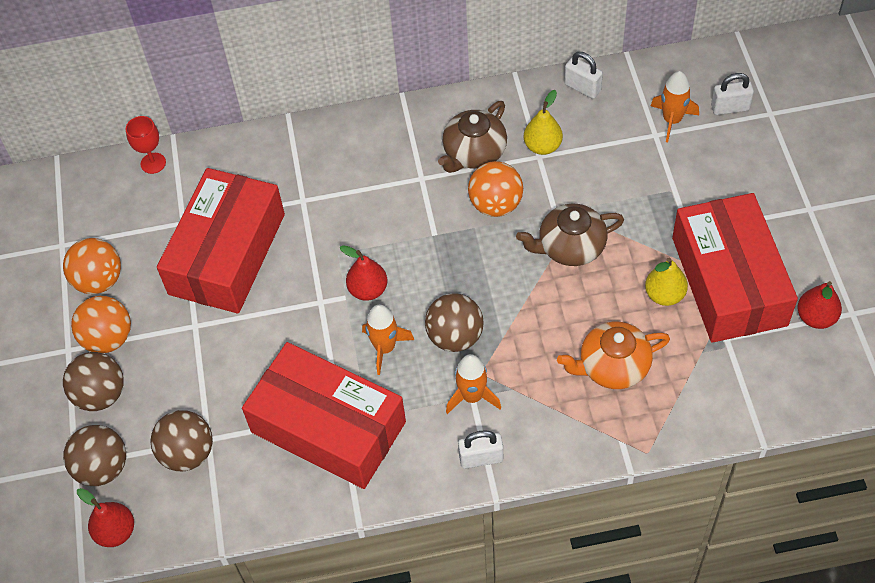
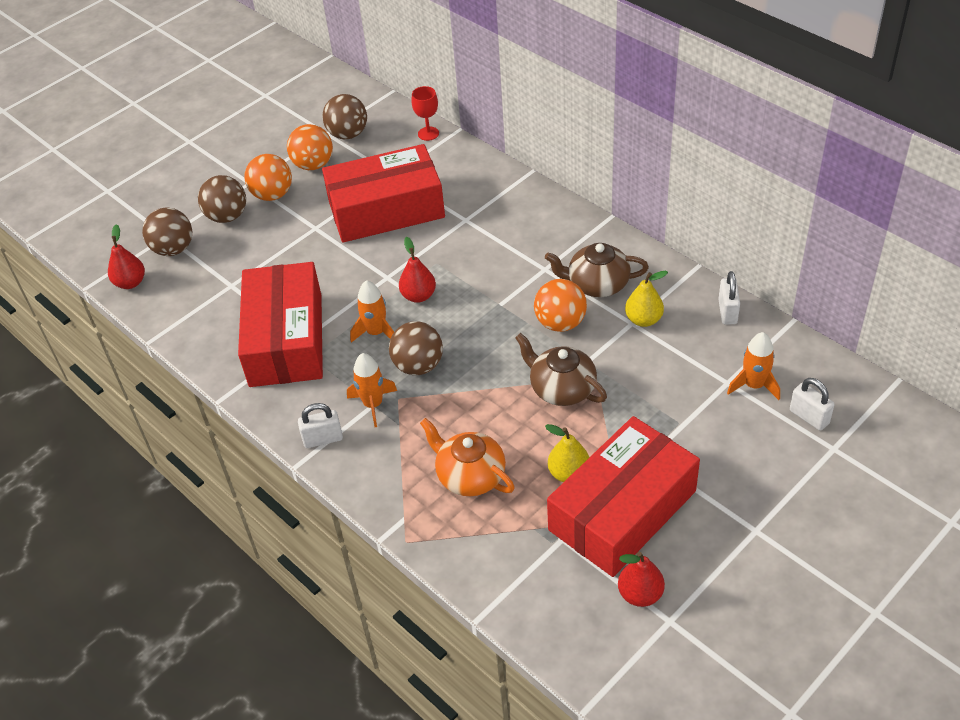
camera: 55 degrees right, 10 degrees down
brown ball [151,410,213,471] -> brown ball moved to [323,94,367,139]
white padlock [458,430,503,469] -> white padlock turned 60 degrees counterclockwise [298,403,343,448]

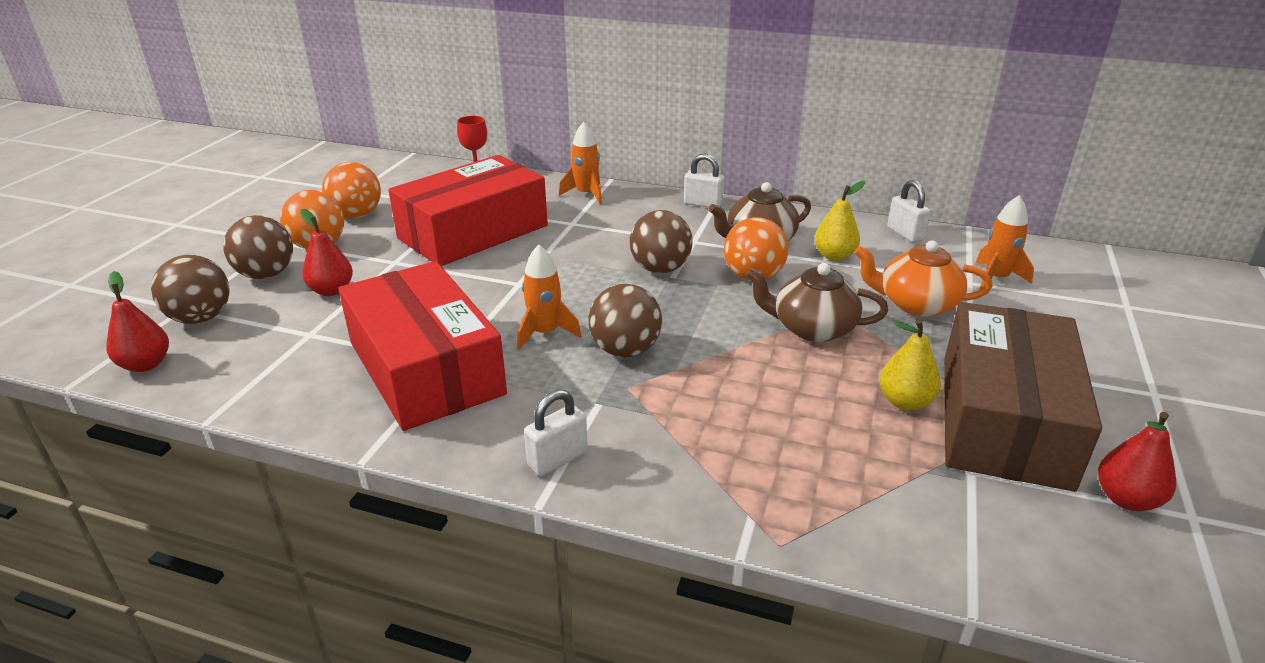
camera: 30 degrees left, 15 degrees down
brown ball [323,94,367,139] -> brown ball moved to [630,210,693,273]
orange rocket [347,353,397,427] -> orange rocket moved to [559,122,602,205]
red pear [399,237,436,303] -> red pear moved to [300,209,353,296]
orange teapot [420,418,515,496] -> orange teapot moved to [854,240,993,317]
red box [547,416,700,577] -> brown box [944,302,1102,492]
white padlock [790,378,835,431] -> white padlock moved to [684,154,724,208]

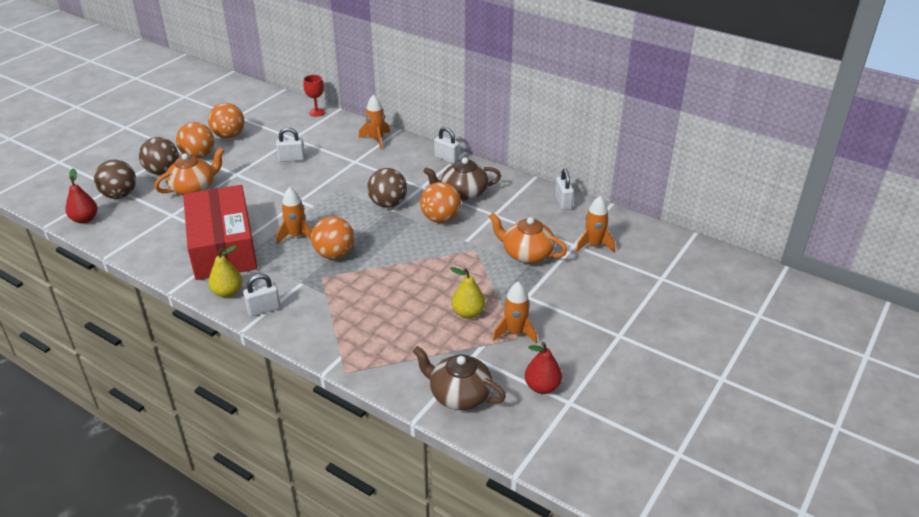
camera: 15 degrees right, 5 degrees up
red pear [300,209,353,296] -> orange teapot [154,147,225,195]
red box [388,155,548,266] -> white padlock [276,127,305,162]
brown ball [588,284,662,357] -> orange ball [311,216,354,259]
brown teapot [746,263,888,342] -> brown teapot moved to [413,346,506,410]
yellow pear [814,181,865,261] -> yellow pear moved to [208,245,242,298]
brown box [944,302,1102,492] -> orange rocket [493,282,537,344]

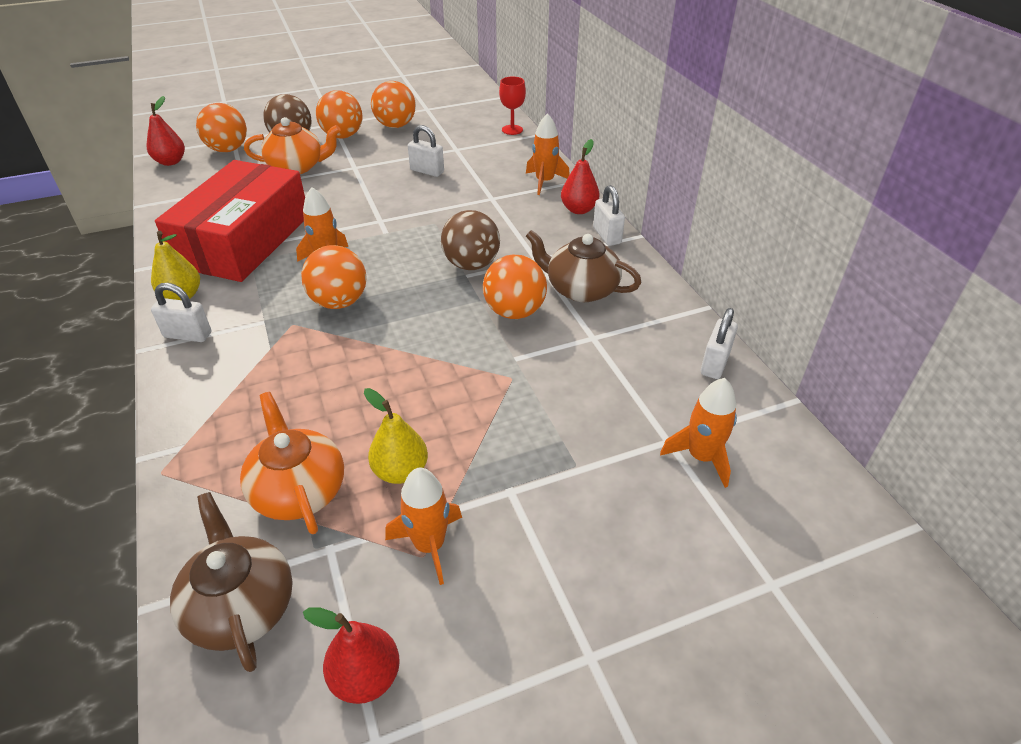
camera: 35 degrees right, 5 degrees up
brown ball [94,160,136,199] -> orange ball [196,103,247,152]
orange teapot [489,213,567,264] -> orange teapot moved to [240,392,344,534]
none -> red pear [561,139,600,214]

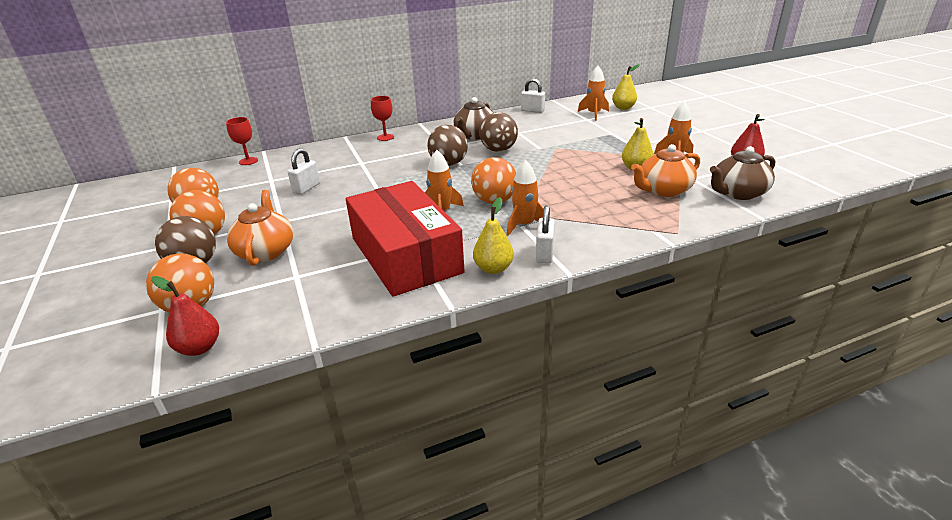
camera: 90 degrees left, 10 degrees down
red box [155,160,305,282] -> red box turned 45 degrees clockwise [346,181,465,297]
orange ball [483,254,547,319] -> brown ball [479,112,518,152]
orange rocket [526,113,570,195] -> orange rocket moved to [507,160,544,236]
red pear [561,139,600,214] -> red goblet [371,96,394,141]
white padlock [593,185,625,246] -> none
none -> yellow pear [612,64,640,110]

